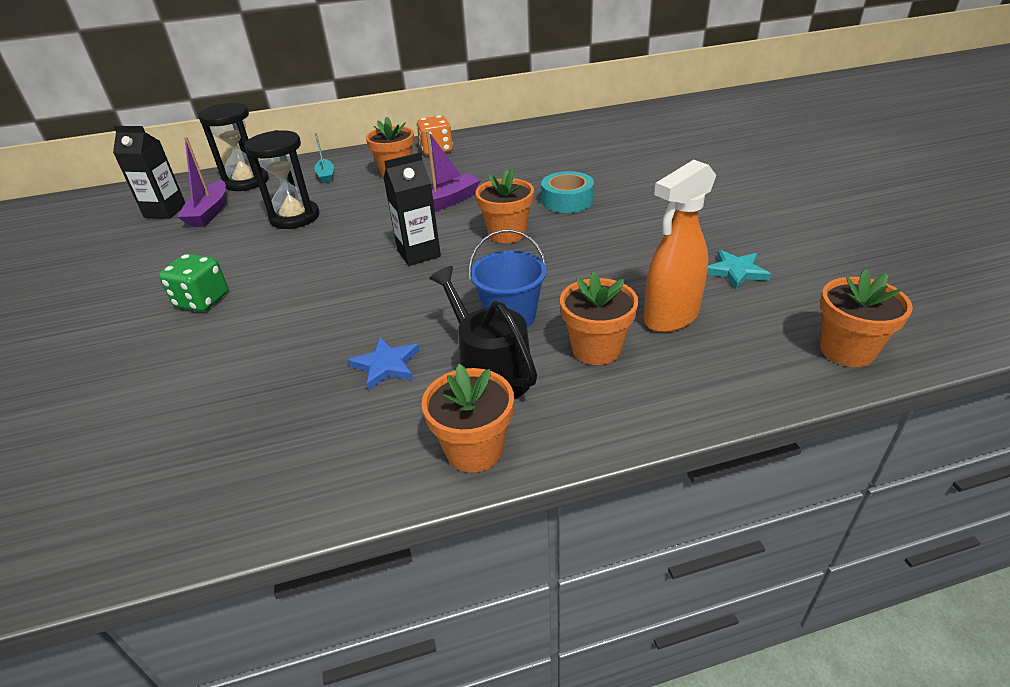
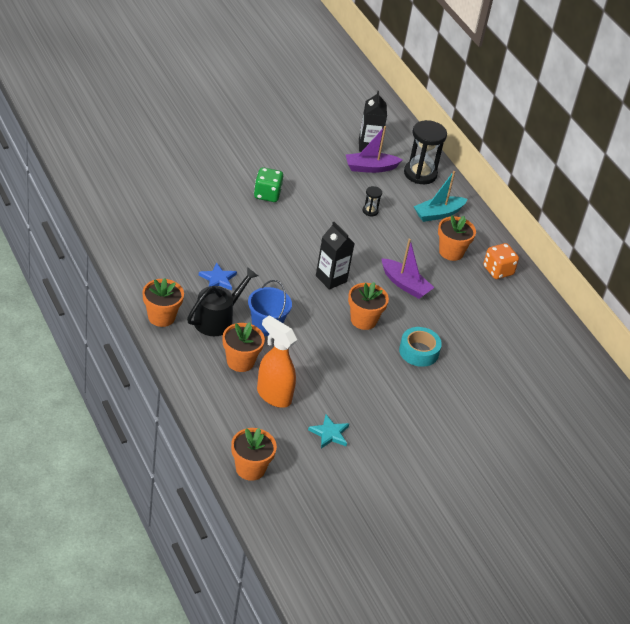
camera: 70 degrees right, 5 degrees up
black hourglass [245,130,319,229] -> black hourglass [363,186,382,216], size x0.46
turquoise boat [314,133,334,183] -> turquoise boat [414,171,468,222], size x1.62

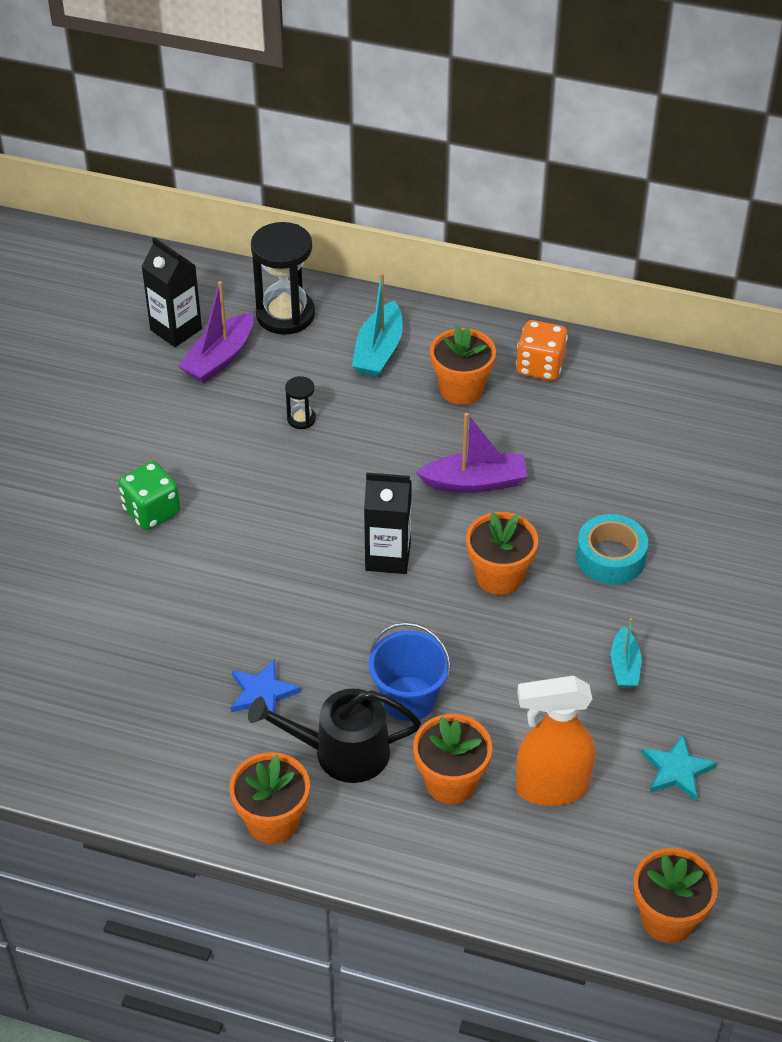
camera: 40 degrees left, 5 degrees up
black watering can [187,267,258,336] -> black watering can turned 90 degrees counterclockwise [248,688,421,783]
none -> turquoise boat [611,618,641,688]

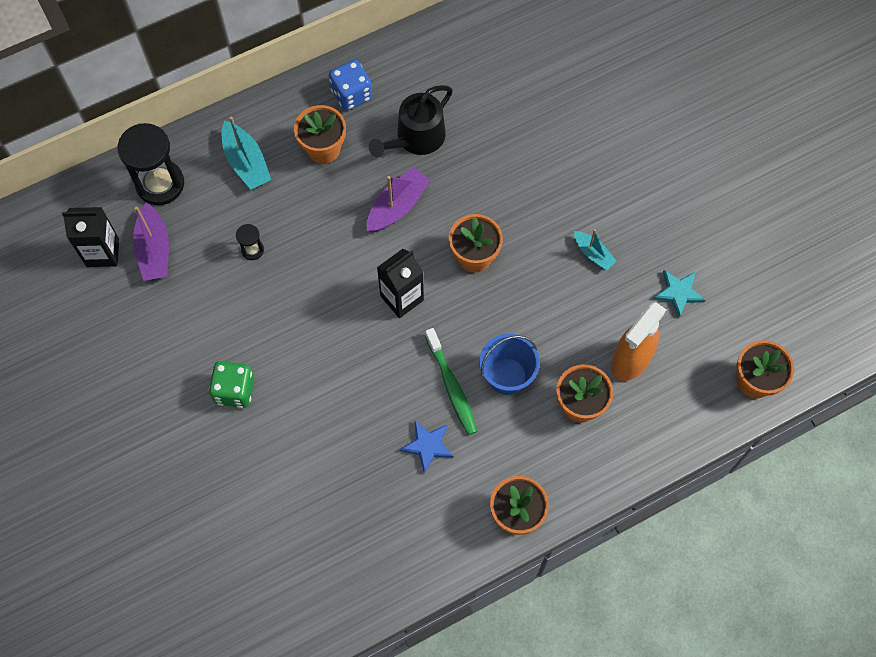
camera: 45 degrees left, 20 degrees up
black watering can [248,688,421,783] -> black watering can moved to [369,85,453,157]
orange dice [516,320,568,381] -> blue dice [329,60,372,111]
turquoise tape [576,514,648,585] -> none
none -> green toothbrush [425,328,478,435]

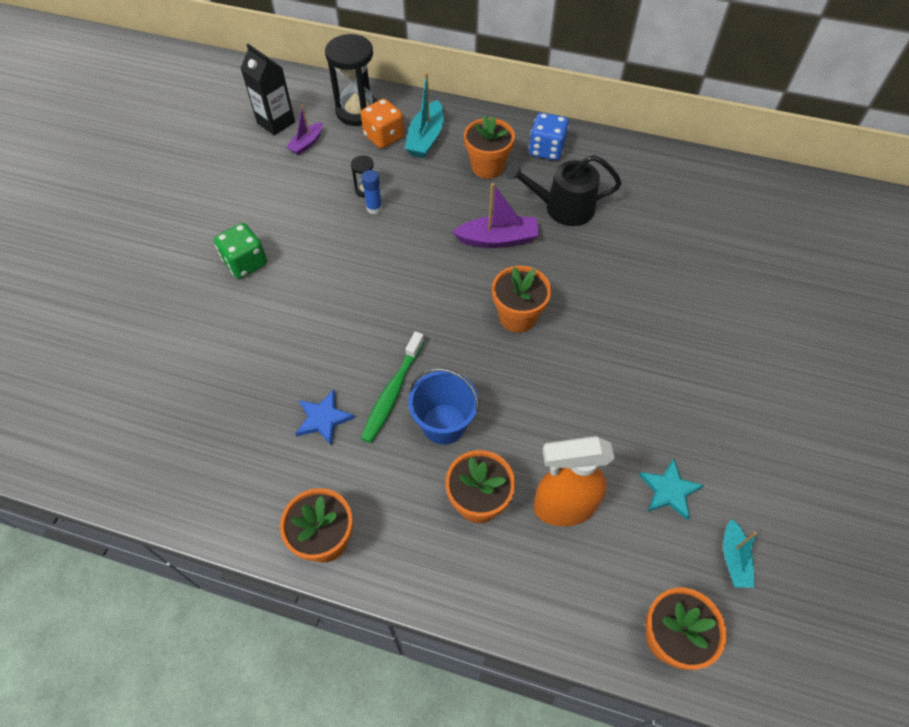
camera: 45 degrees right, 10 degrees down
purple boat [133,202,169,281] -> purple boat [286,105,322,155], size x0.62
black carton [377,249,424,318] -> none
turquoise boat [574,229,617,270] -> turquoise boat moved to [723,519,757,588]
none -> orange dice [361,99,404,149]
none -> blue glue stick [361,170,382,214]

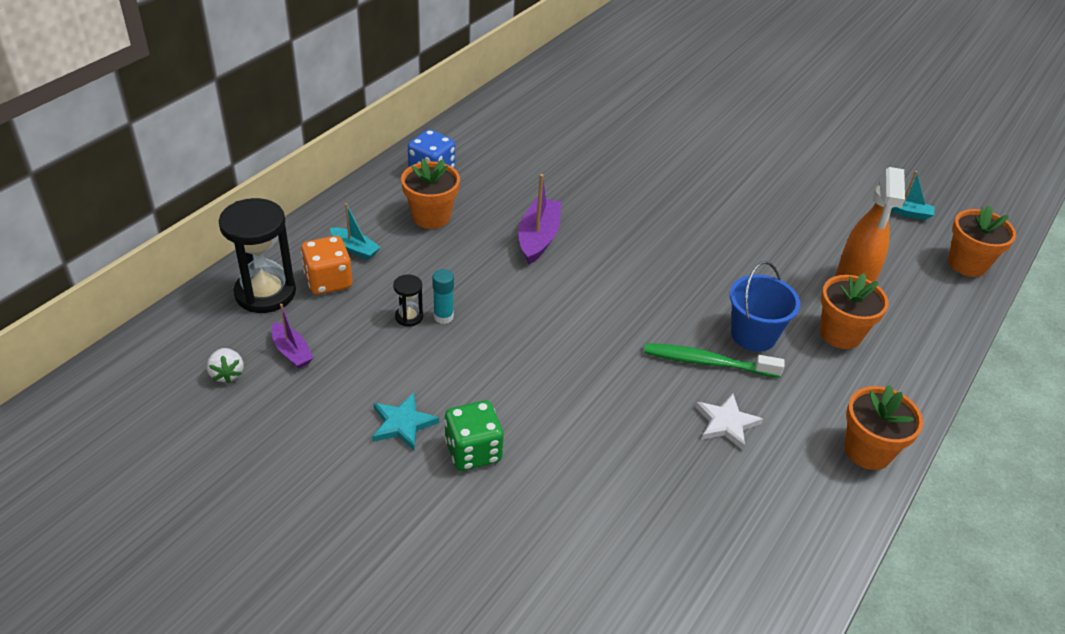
camera: 75 degrees left, 15 degrees down
black carton [240,44,295,136] -> white strawberry [207,348,244,384]
blue star [295,390,355,446] -> white star [695,394,763,450]
blue glue stick [361,170,382,214] -> turquoise glue stick [432,269,454,324]
green toothbrush [361,331,424,443] -> green toothbrush turned 150 degrees clockwise [644,343,785,378]
turquoise boat [405,72,444,158] -> turquoise boat [330,203,381,260], size x0.62
orange flower pot [492,266,551,333] -> none
black watering can [506,155,622,226] -> none
turquoise star [639,458,704,520] -> turquoise star moved to [372,393,439,450]

